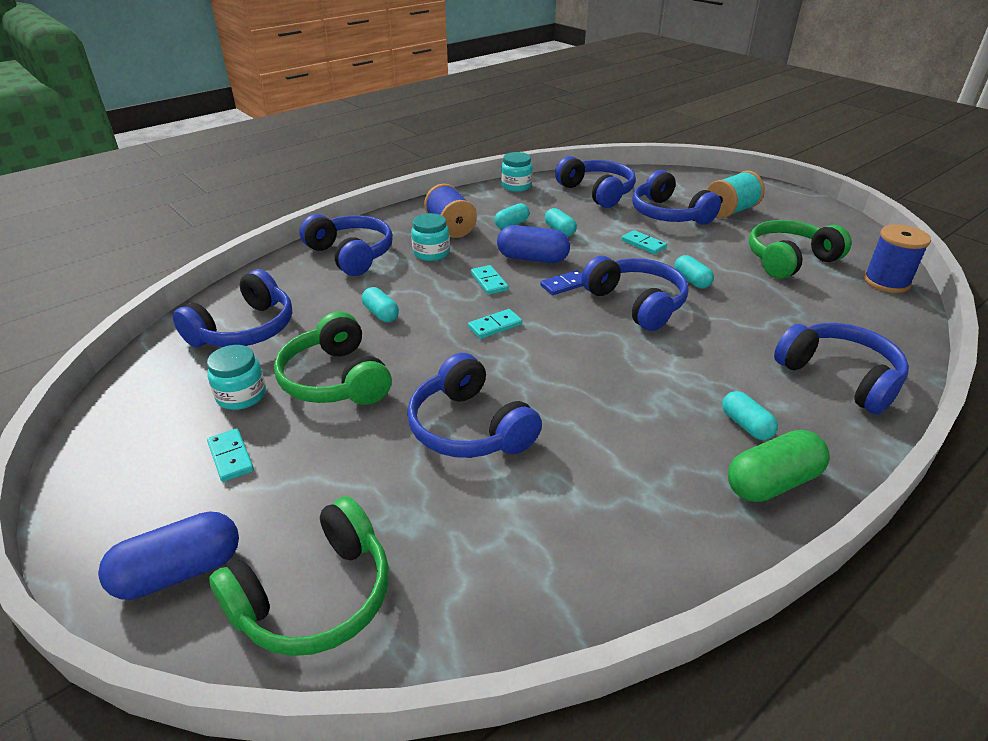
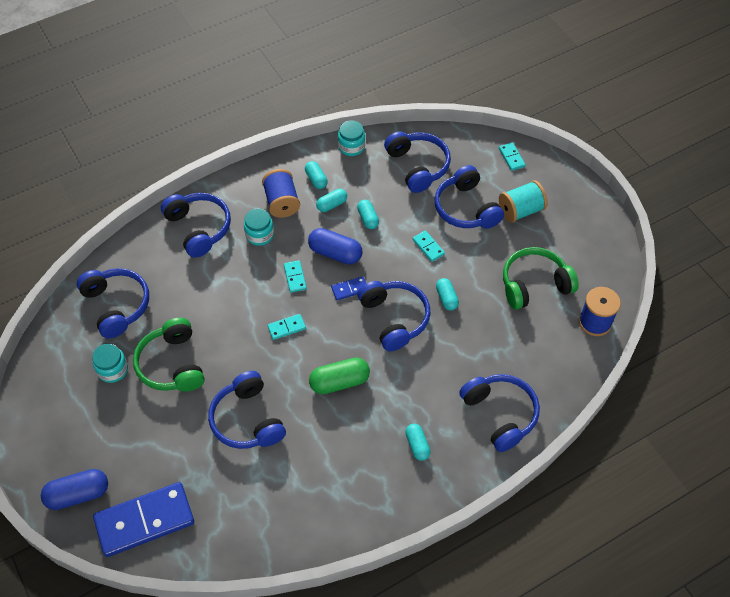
camera: 10 degrees right, 20 degrees up
blue headphones [173,269,292,347] -> blue headphones turned 75 degrees counterclockwise [77,268,149,338]
turquoise domino [207,428,254,482] -> turquoise domino moved to [499,142,525,171]
green headphones [209,496,389,656] -> blue domino [93,482,194,557]
turquoise capsule [362,287,399,322] -> turquoise capsule moved to [305,161,328,189]
green capsule [728,430,830,502] -> green capsule moved to [309,358,370,394]

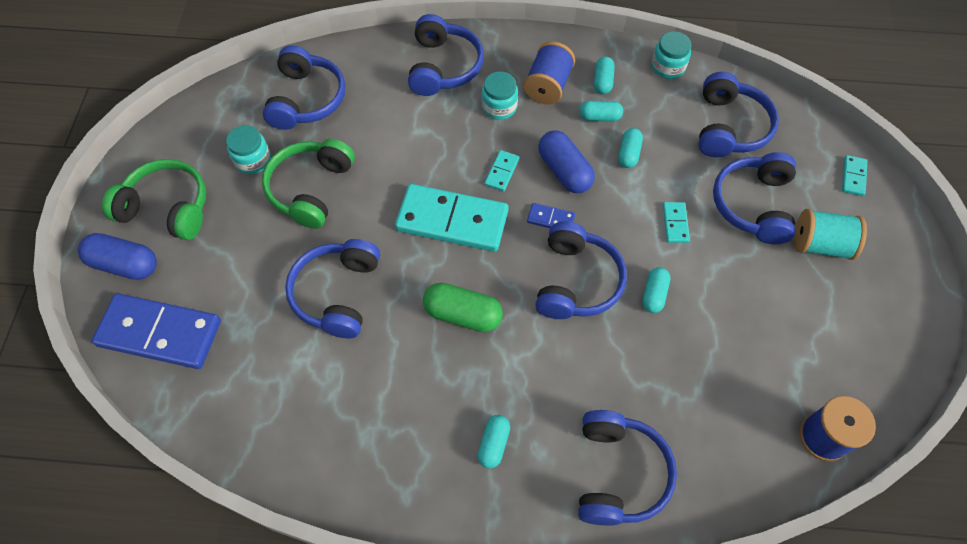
camera: 35 degrees right, 5 degrees up
turquoise domino [268,314,306,340] -> turquoise domino [395,184,509,252], size x2.33
green headphones [503,247,579,310] -> green headphones moved to [102,159,206,240]

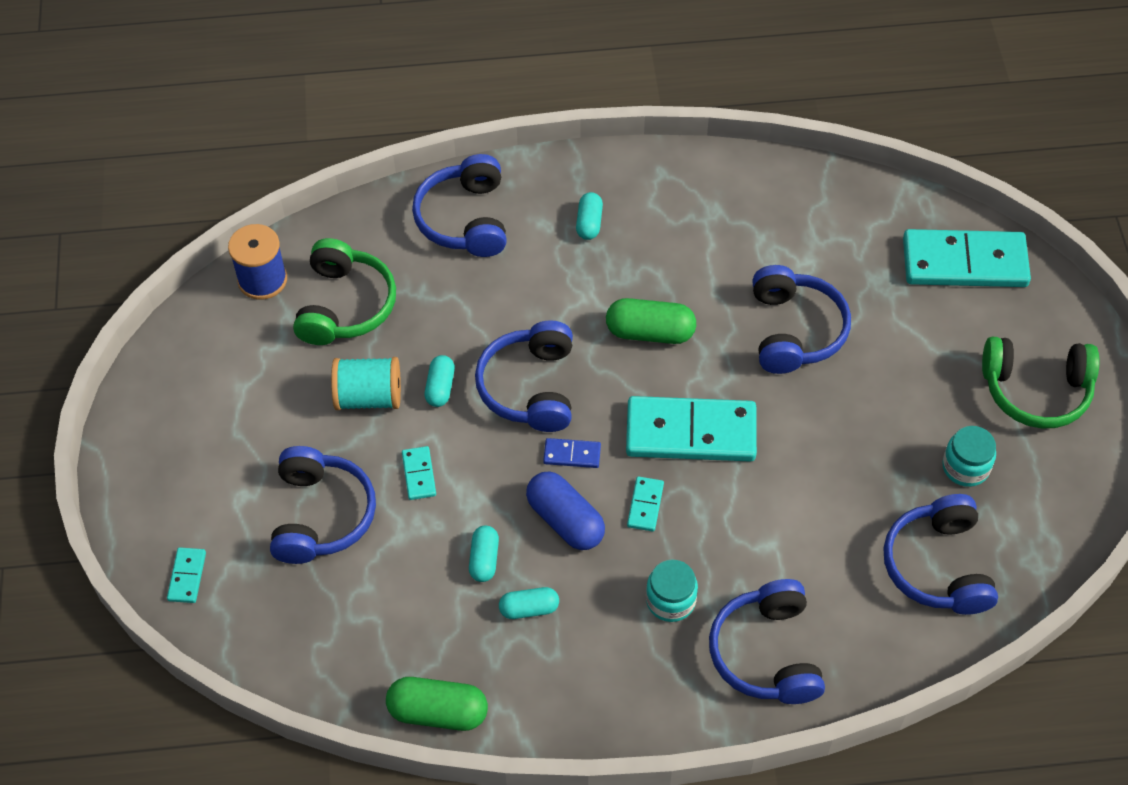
camera: 170 degrees right, 5 degrees down
blue capsule [78,233,157,280] -> none
blue domino [92,293,221,369] -> turquoise domino [903,229,1031,287]
green headphones [262,139,355,229] -> green headphones moved to [293,238,396,345]
blue spool [523,41,575,104] -> none
turquoise capsule [594,57,615,94] -> none
turquoise jar [652,31,691,79] -> green capsule [386,677,488,731]
blue headphones [698,72,779,157] -> none
turquoise spool [794,209,867,260] -> turquoise spool moved to [331,357,401,410]

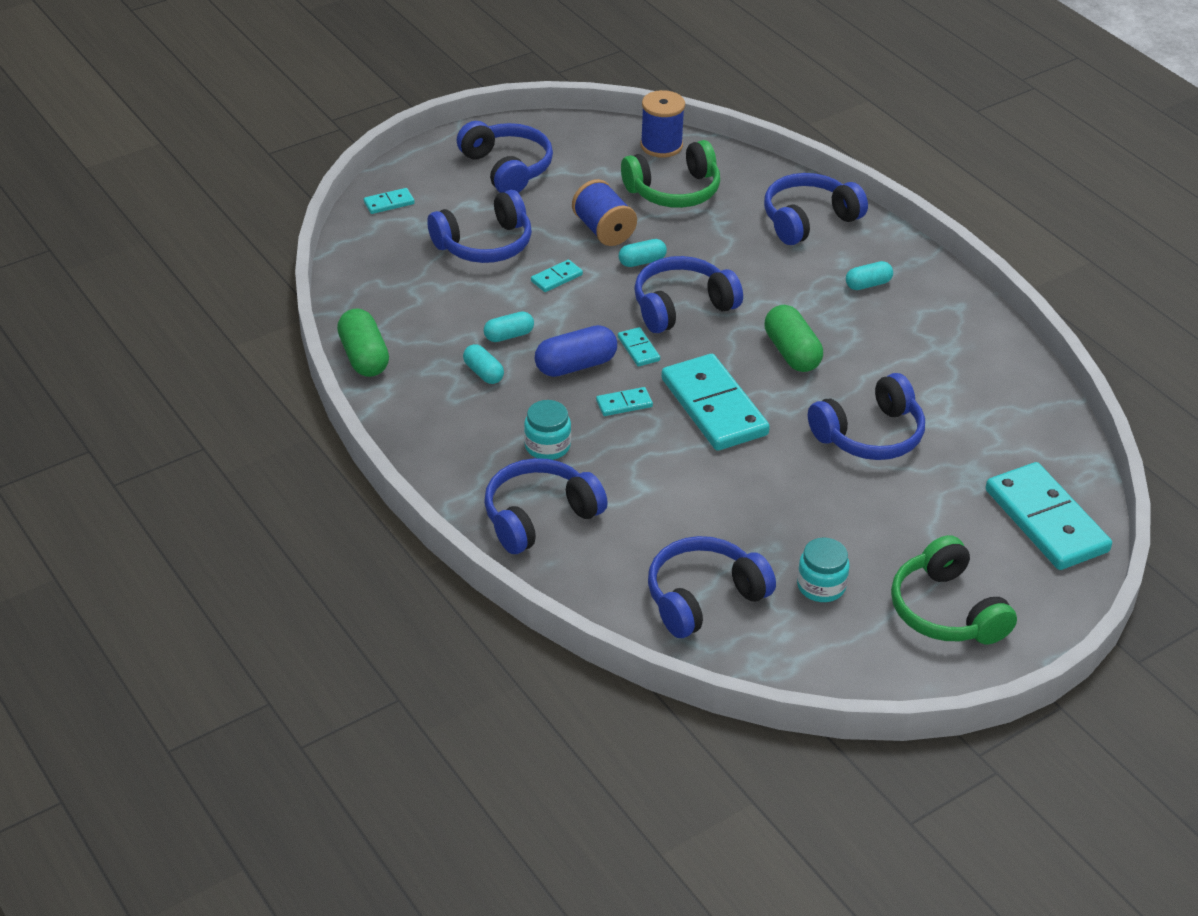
camera: 60 degrees right, 15 degrees down
turquoise spool [331,357,401,410] -> blue spool [572,179,637,246]
blue capsule [526,471,605,550] -> blue capsule turned 45 degrees clockwise [535,325,617,377]
blue domino [543,438,601,468] -> turquoise domino [618,327,660,366]
none -> blue headphones [456,121,553,193]

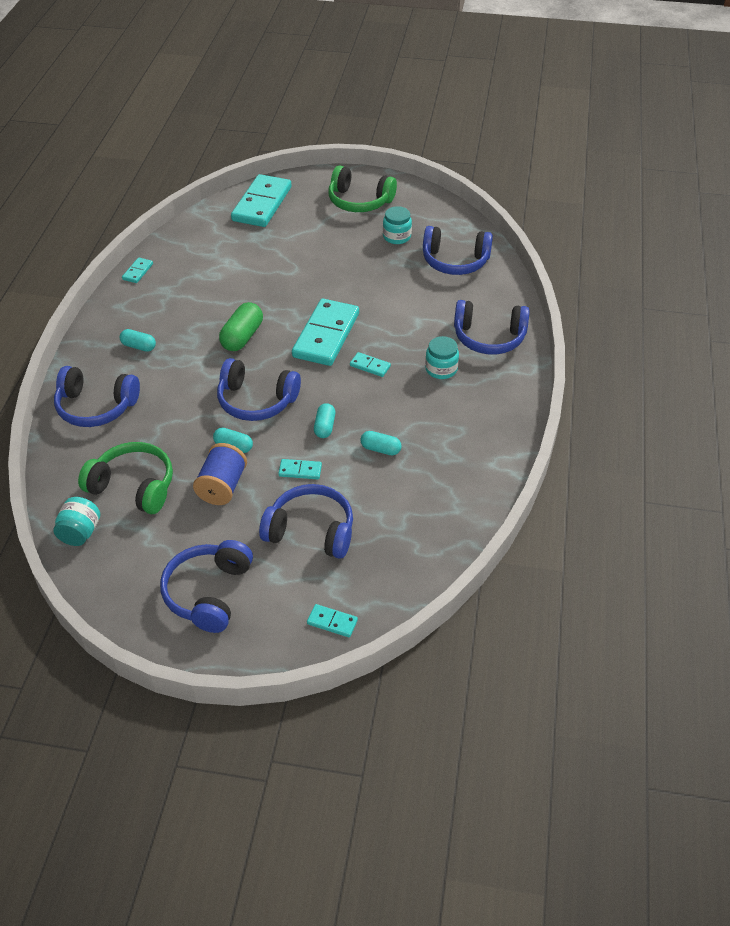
camera: 135 degrees left, 5 degrees up
green capsule [337,308,389,377] -> none
turquoise capsule [463,344,504,384] -> turquoise capsule moved to [314,403,336,438]
blue capsule [535,325,617,377] -> none
turquoise domino [618,327,660,366] -> turquoise domino moved to [122,257,153,283]
blue spool [640,90,685,158] -> turquoise jar [53,497,100,546]
blue headphones [808,373,925,460] -> none
green headphones [891,535,1017,644] -> green headphones turned 90 degrees clockwise [329,165,397,212]

